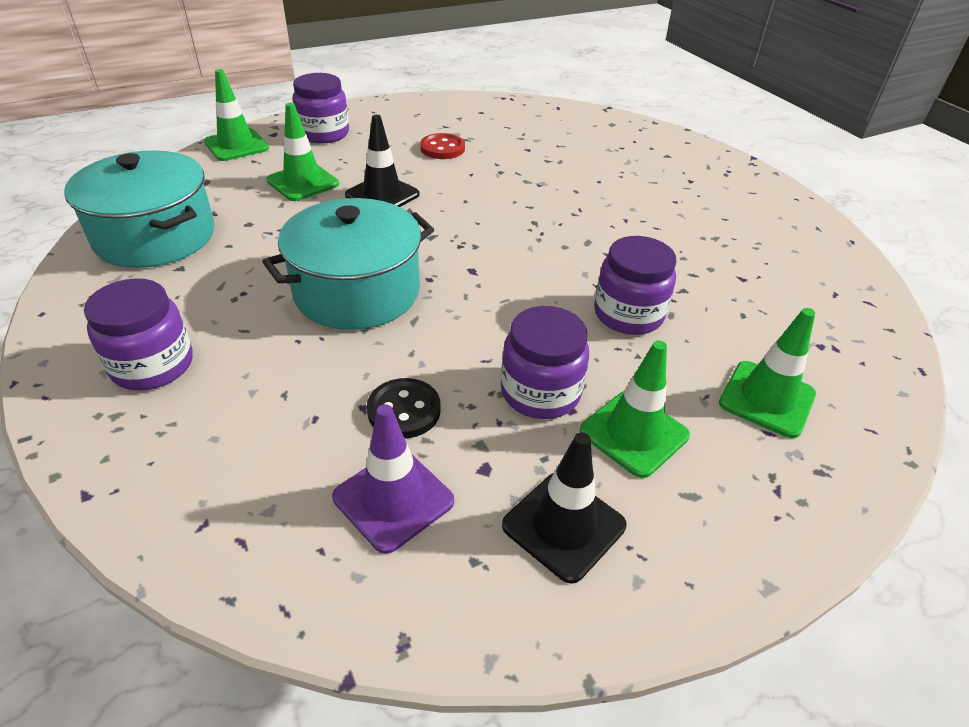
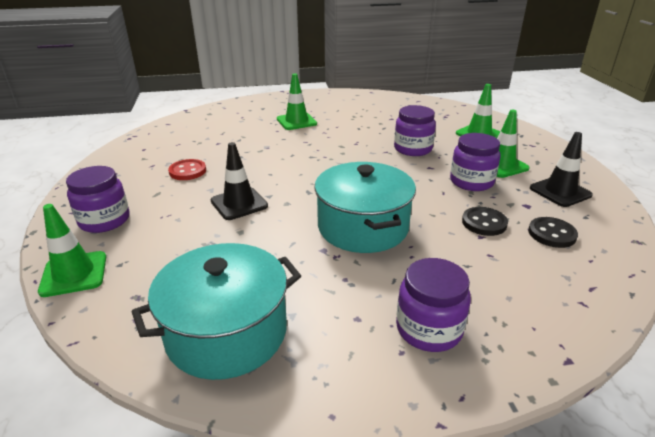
camera: 70 degrees left, 10 degrees down
green traffic cone [267,103,339,201] -> green traffic cone moved to [277,73,317,130]
purple traffic cone [332,404,454,554] -> black button [528,217,578,248]

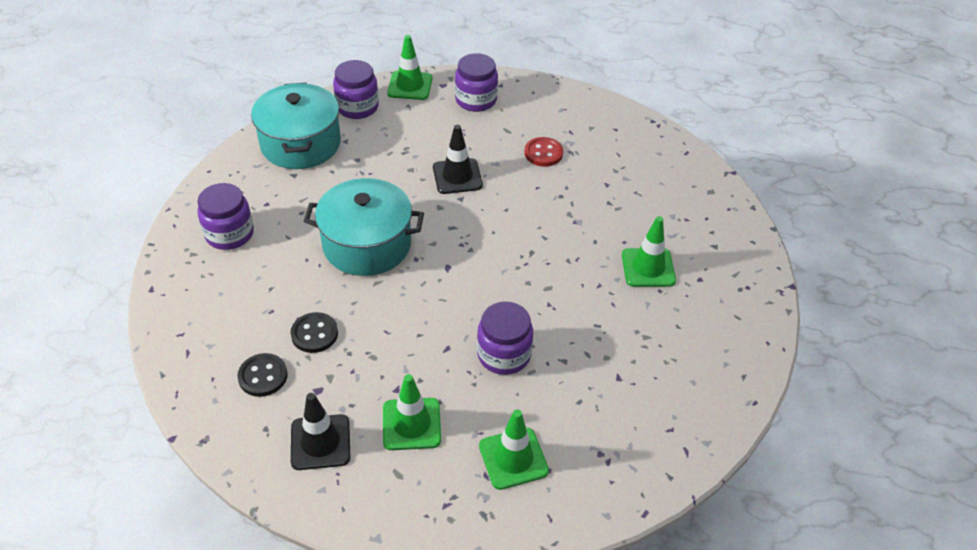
camera: 110 degrees right, 15 degrees up
purple jar [450,133,501,191] -> purple jar moved to [333,60,379,119]

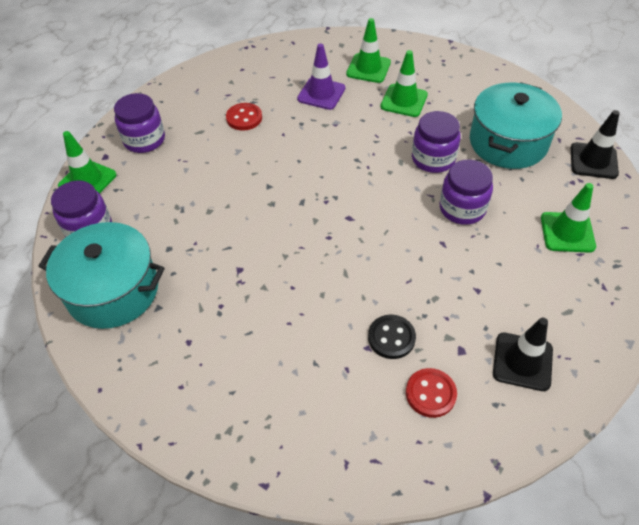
camera: 65 degrees left, 5 degrees up
purple jar [197,183,254,250] -> purple jar moved to [412,111,461,173]
black button [237,353,288,397] -> red button [406,368,457,418]
turquoise pot [304,178,424,276] -> turquoise pot moved to [470,82,562,169]
green traffic cone [383,374,441,450] -> green traffic cone moved to [346,18,391,83]
black traffic cone [433,125,483,194] -> black traffic cone moved to [571,110,620,179]
none -> purple traffic cone [297,43,345,110]

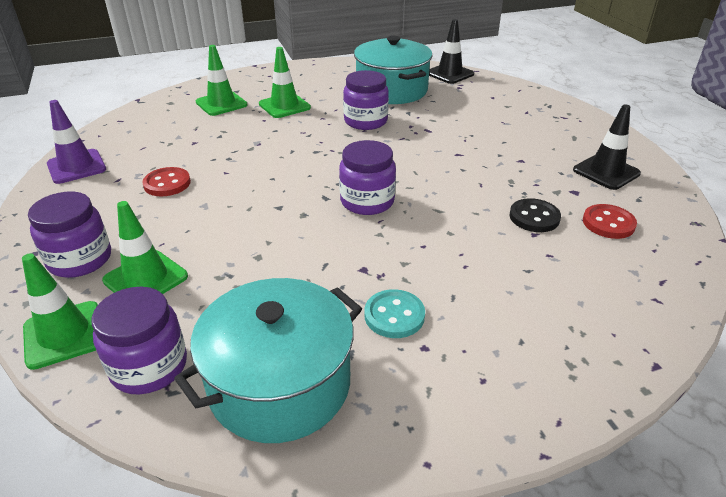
camera: 55 degrees left, 15 degrees down
purple traffic cone [297,43,345,110] -> purple traffic cone moved to [47,100,106,184]
purple jar [439,159,493,225] -> purple jar moved to [339,140,396,215]
green traffic cone [541,183,596,253] -> green traffic cone moved to [102,201,188,294]
none -> turquoise button [364,289,425,338]

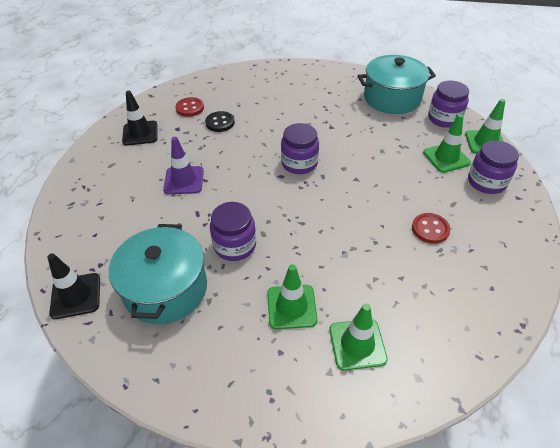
camera: 150 degrees left, 10 degrees up
purple traffic cone [47,100,106,184] -> purple traffic cone moved to [163,137,204,194]
turquoise button [364,289,425,338] -> none

